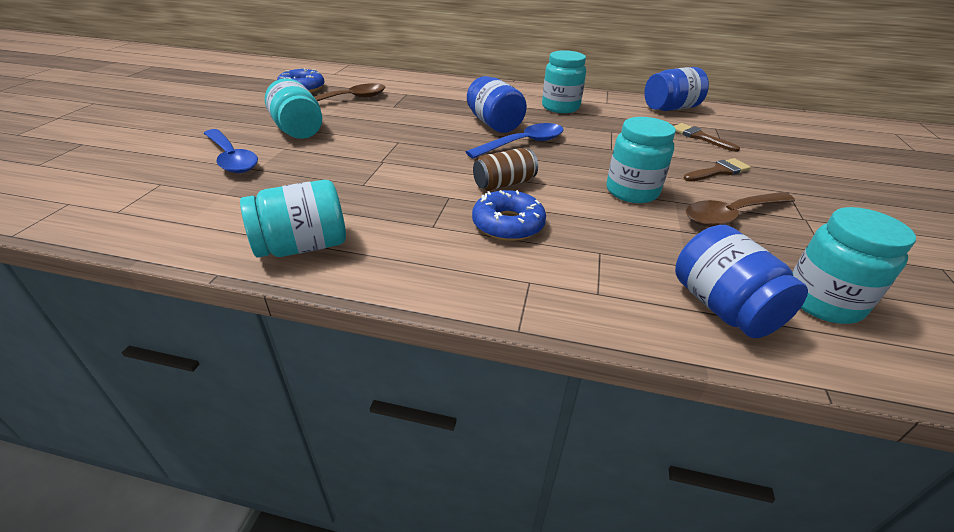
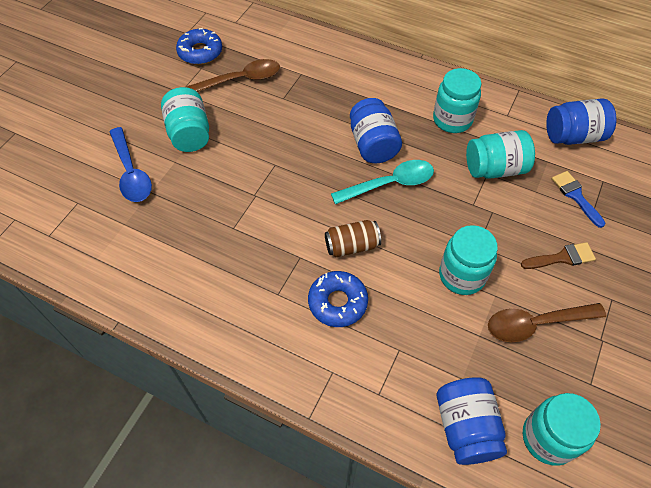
camera: 15 degrees right, 20 degrees up
turquoise jar [240,180,346,258] -> turquoise jar moved to [466,130,535,179]
blue spoon [466,123,563,158] -> turquoise spoon [331,160,434,205]
brown brush [674,123,740,152] -> blue brush [552,171,605,228]

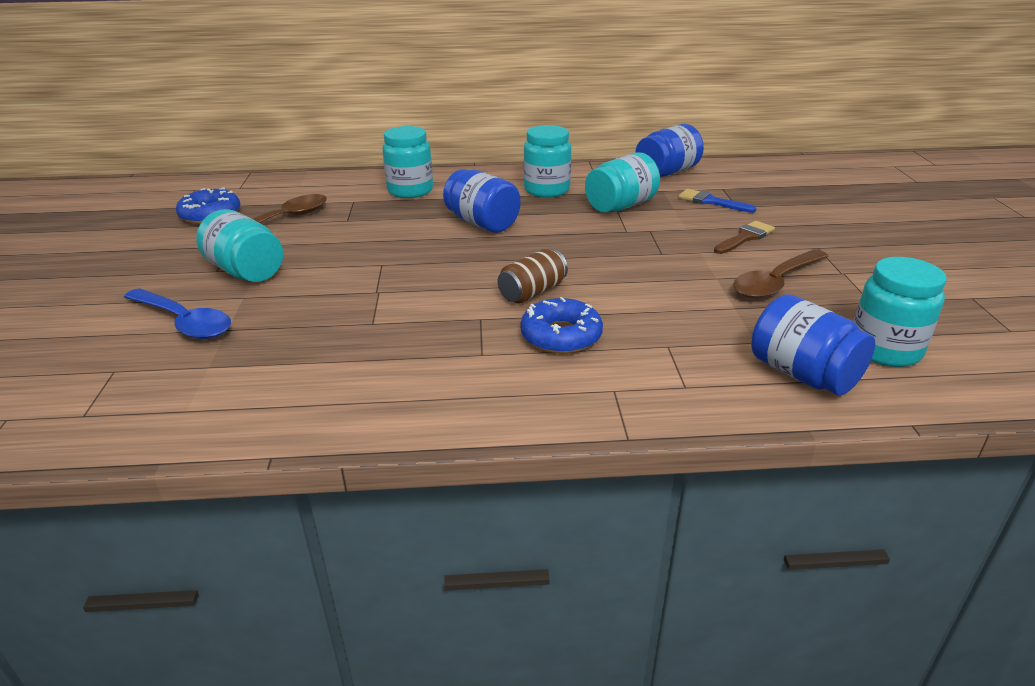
camera: 30 degrees left, 25 degrees down
turquoise spoon [331,160,434,205] -> none
turquoise jar [439,225,498,295] -> turquoise jar moved to [382,126,433,198]

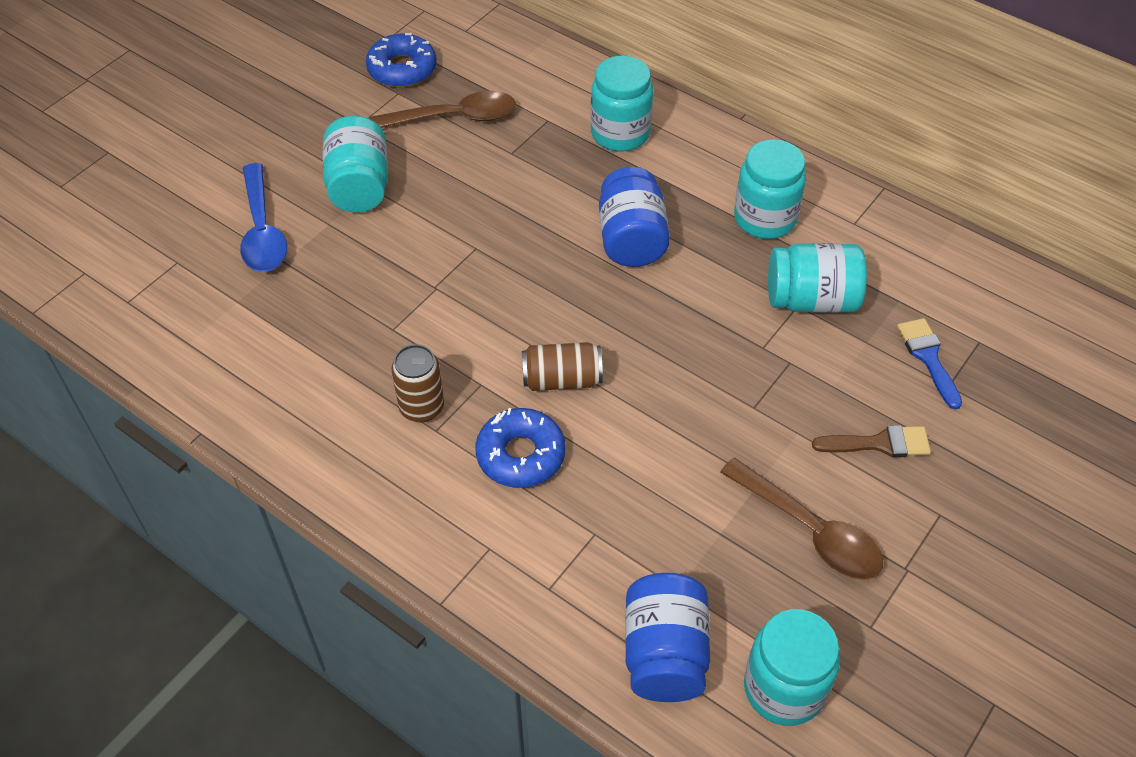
camera: 40 degrees right, 20 degrees up
blue jar [635,124,704,177] -> none
brown spoon [733,249,828,299] -> brown spoon turned 135 degrees counterclockwise [720,458,883,580]
none -> brown can [392,344,444,422]

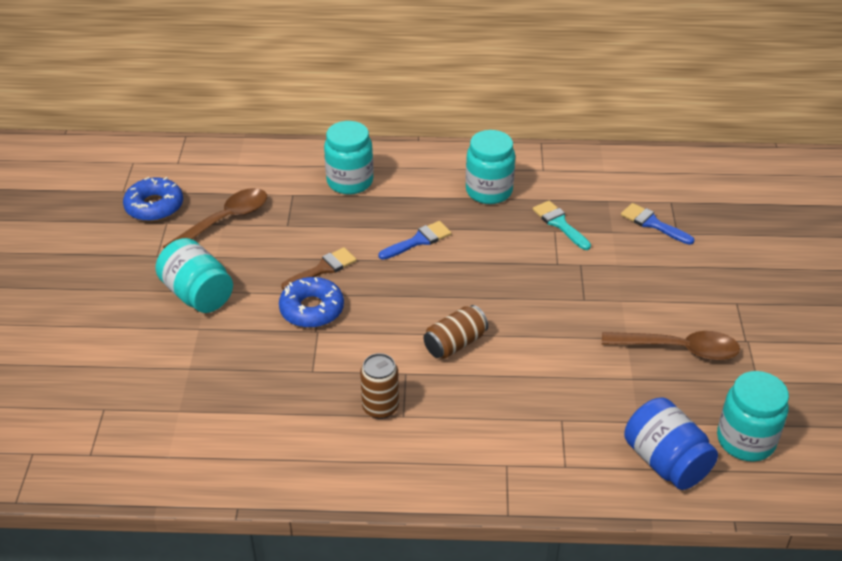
camera: 35 degrees left, 10 degrees down
blue spoon [240,163,287,272] -> none
blue donut [475,408,566,488] -> blue donut moved to [279,277,344,328]
blue jar [599,167,670,267] -> blue brush [379,221,452,260]
turquoise jar [768,243,867,313] -> turquoise brush [533,201,591,250]
brown brush [812,425,931,457] -> brown brush moved to [281,247,357,290]

